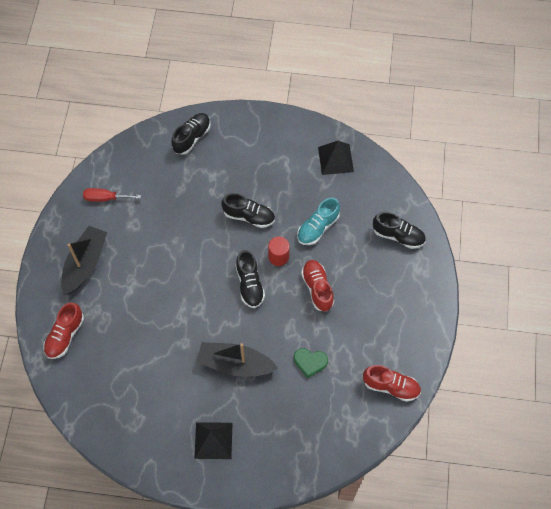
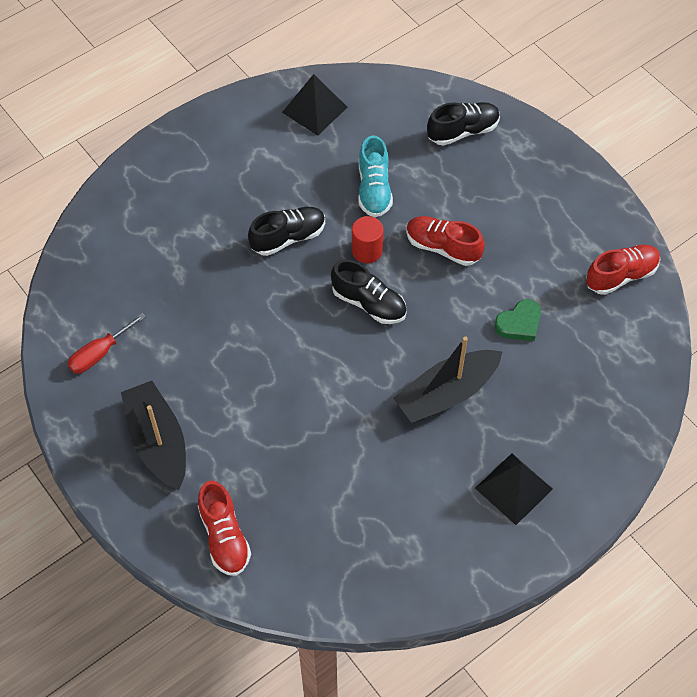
camera: 45 degrees left, 5 degrees down
black shoe [171,113,211,155] -> none

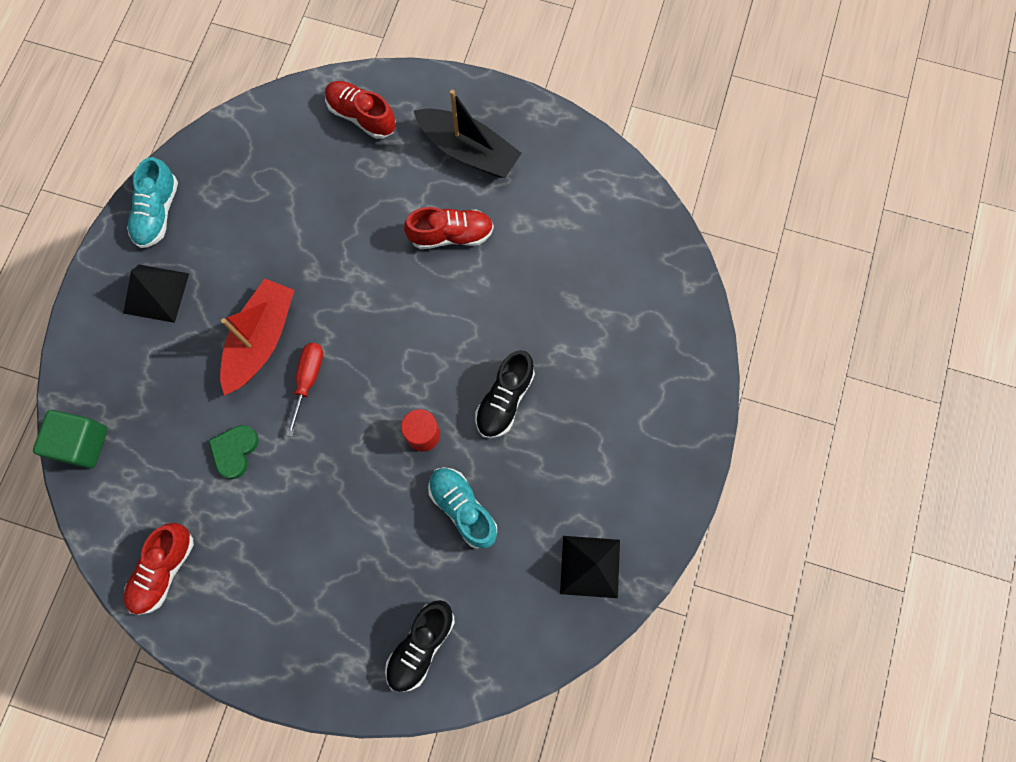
camera: 145 degrees right, 15 degrees up
red screwdriver [67,313,146,373] -> red screwdriver moved to [286,343,323,437]
black shoe [331,260,407,324] -> none
black boat [393,336,503,423] -> red boat [220,279,294,395]
red shoe [406,216,485,266] -> red shoe moved to [404,207,494,249]
none -> green cube [33,410,108,468]
none -> turquoise shoe [127,157,178,248]

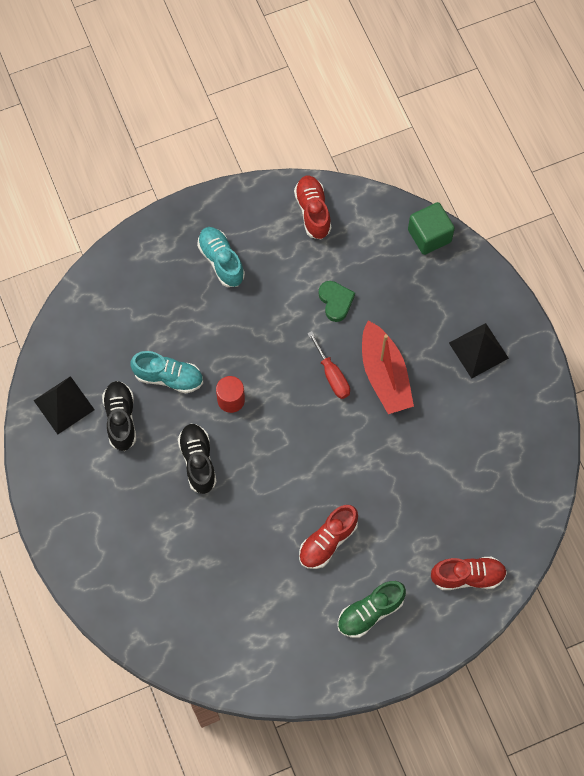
camera: 140 degrees right, 5 degrees down
turquoise shoe [127,157,178,248] -> turquoise shoe moved to [197,227,245,287]
black shoe [385,600,455,692] -> black shoe moved to [102,381,136,451]
black boat [414,90,522,178] -> green shoe [337,581,406,638]

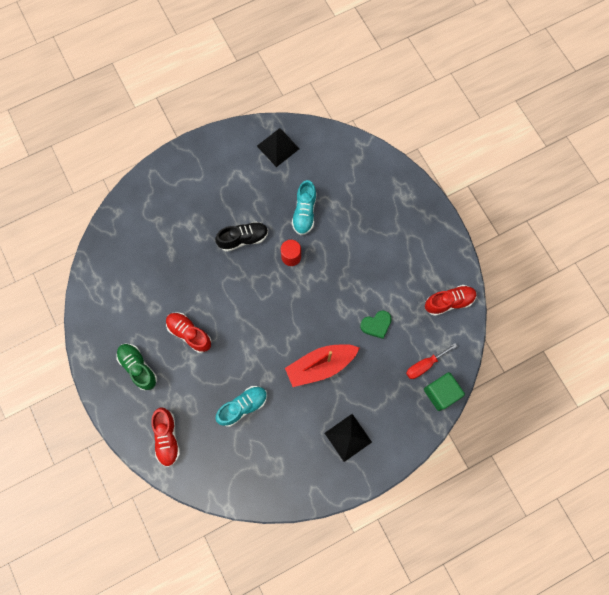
camera: 85 degrees right, 5 degrees up
black shoe [102,381,136,451] -> none
turquoise shoe [197,227,245,287] -> turquoise shoe moved to [216,386,267,427]
red screwdriver [308,331,350,399] -> red screwdriver moved to [406,343,457,379]

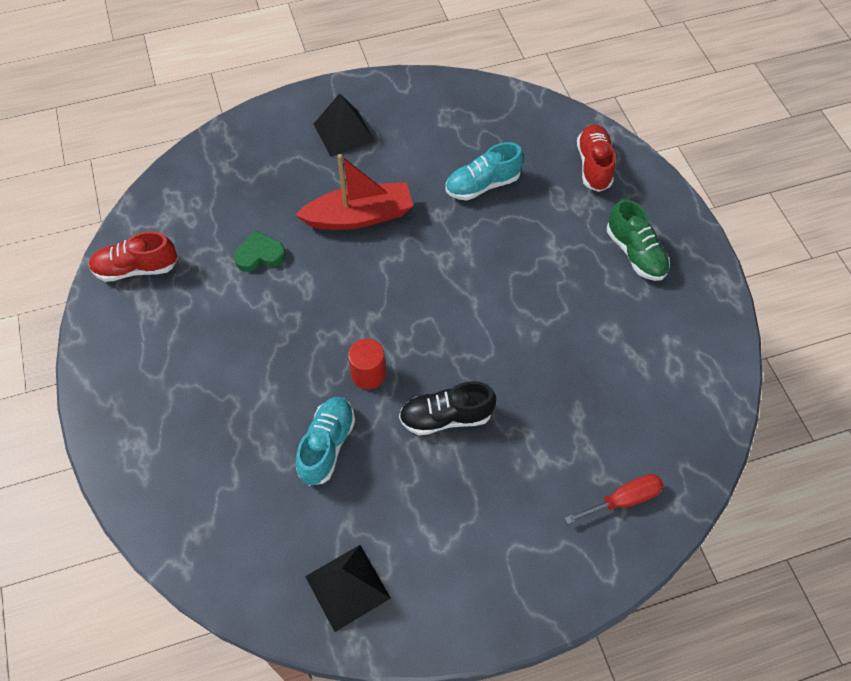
camera: 170 degrees left, 15 degrees down
red shoe [166,312,212,353] -> none
red screwdriver [406,343,457,379] -> red screwdriver moved to [564,474,664,525]
green cube [424,372,465,411] -> none

